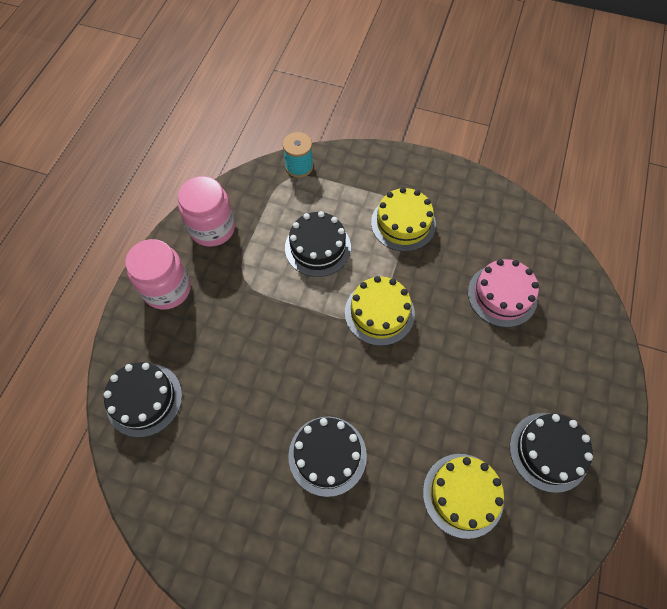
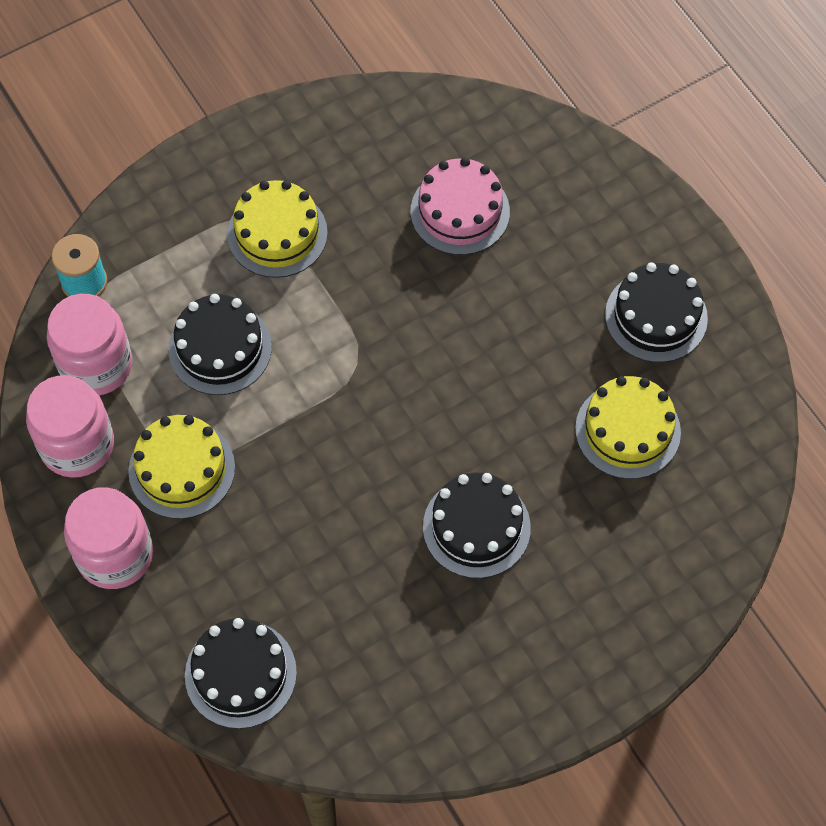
camera: 50 degrees left, 0 degrees up
yellow cake [345,276,415,346] -> yellow cake moved to [128,415,235,519]
none -> pink jar [47,294,132,395]

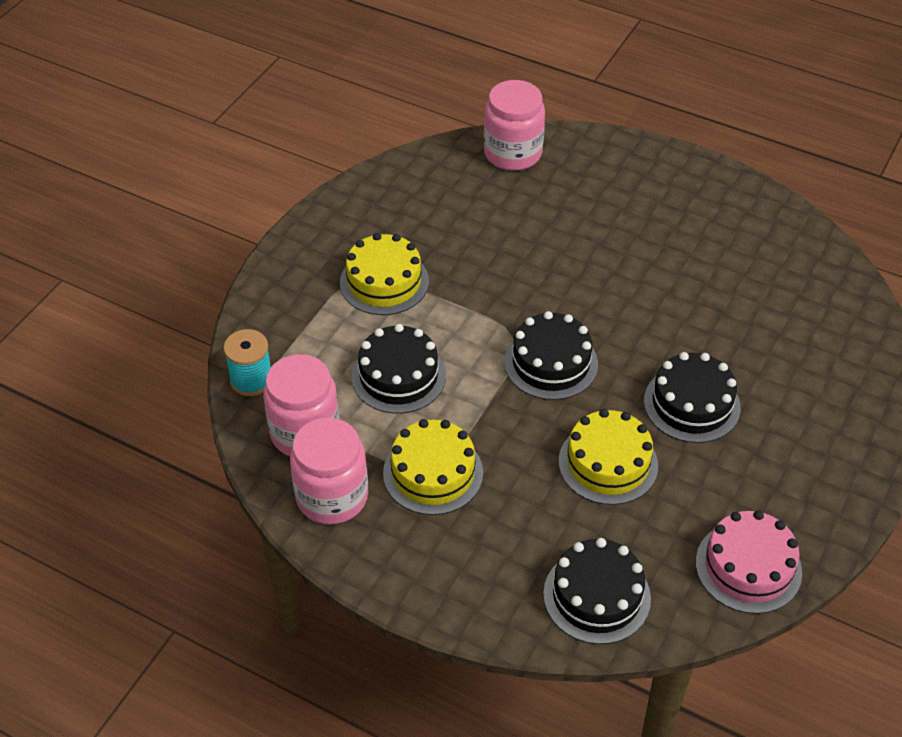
camera: 30 degrees left, 15 degrees down
pink jar [64,487,153,589] -> pink jar moved to [484,80,545,171]
pink cake [410,157,510,255] -> pink cake moved to [696,510,802,614]
yellow cake [575,376,681,479] -> yellow cake moved to [559,409,658,505]
black cake [605,262,708,362] -> black cake moved to [504,311,598,400]

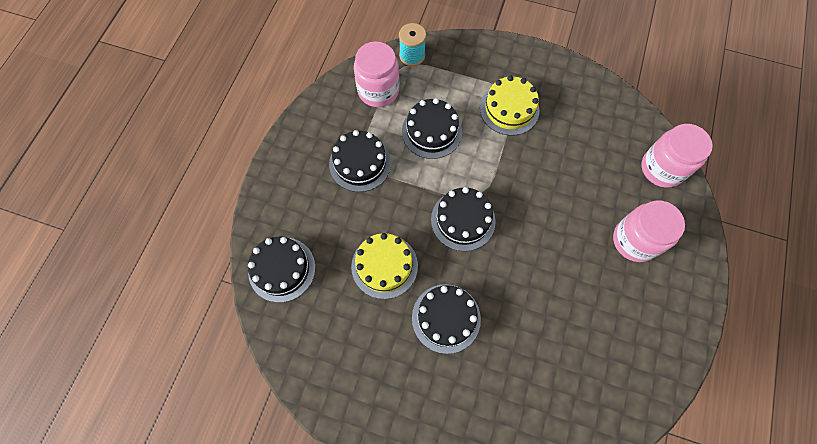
camera: 80 degrees right, 20 degrees up
pink jar [290,418,368,525] -> pink jar moved to [613,201,685,262]
yellow cake [383,419,483,515] -> black cake [329,130,391,192]
pink cake [696,510,802,614] -> none

